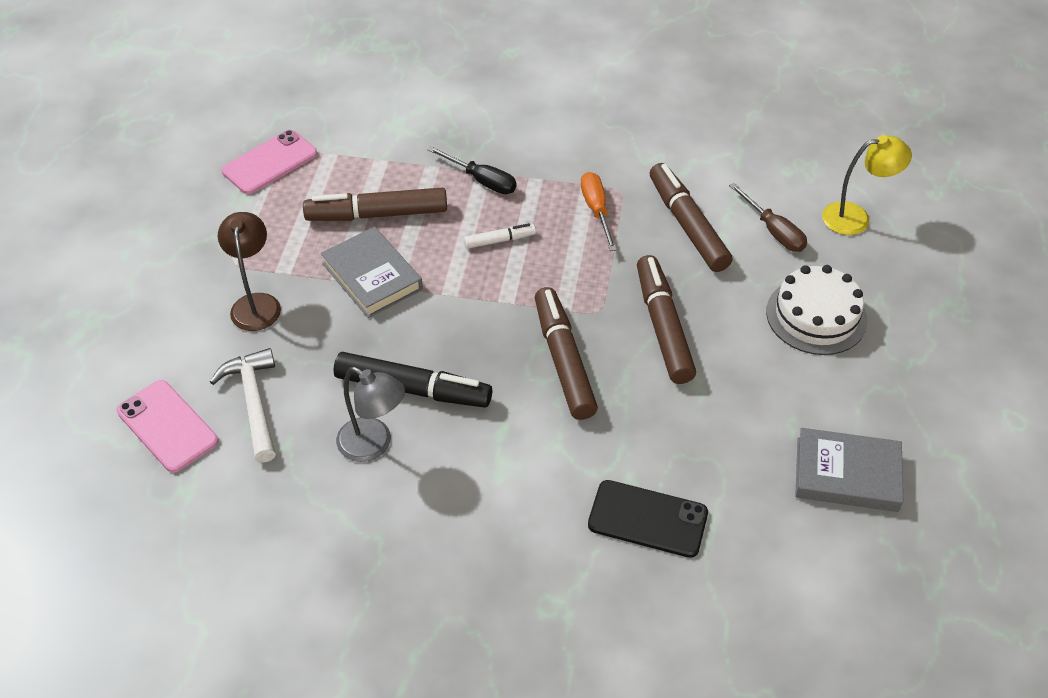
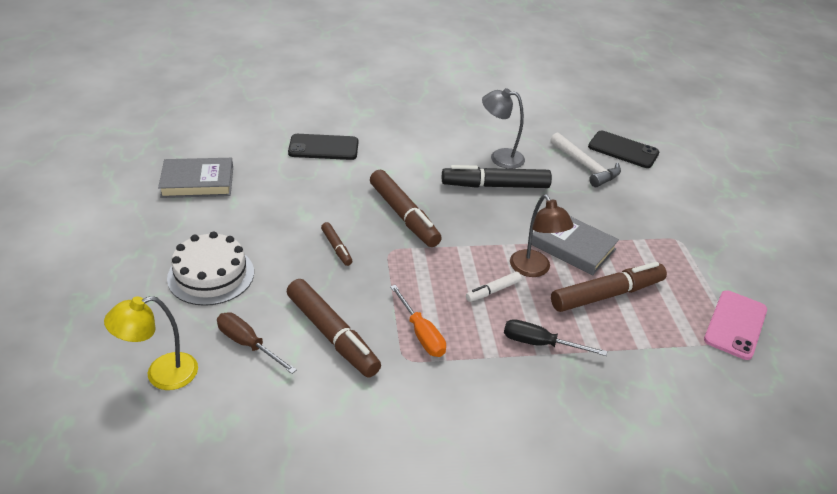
camera: 160 degrees right, 10 degrees down
pink phone [117,380,218,473] -> black phone [588,131,659,168]
brown lamp [218,212,281,331] -> brown lamp moved to [510,194,574,277]
brown marker [637,255,696,384] -> brown marker [321,222,352,266], size x0.50

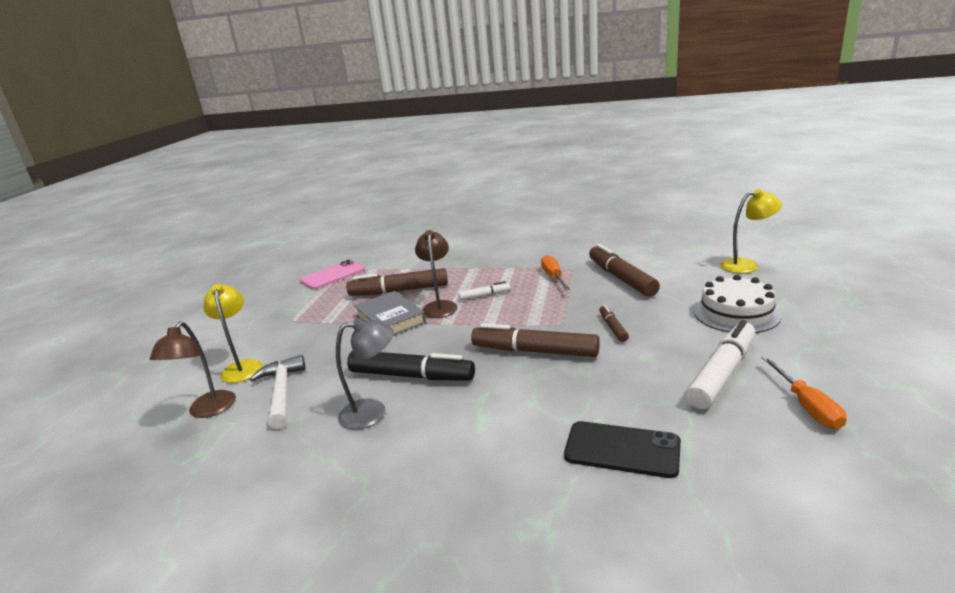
camera: 155 degrees left, 15 degrees down
grey book [158,158,233,198] -> orange screwdriver [762,356,846,429]
brown screwdriver [217,312,297,374] -> none
brown marker [370,170,442,247] -> brown marker turned 60 degrees counterclockwise [471,323,600,357]
grey lamp [482,88,525,169] -> grey lamp turned 45 degrees counterclockwise [336,318,394,430]
black screwdriver [504,319,607,356] -> none
black phone [588,131,659,168] -> brown lamp [150,321,236,418]
none -> yellow lamp [203,284,263,383]
none -> white marker [686,320,755,409]

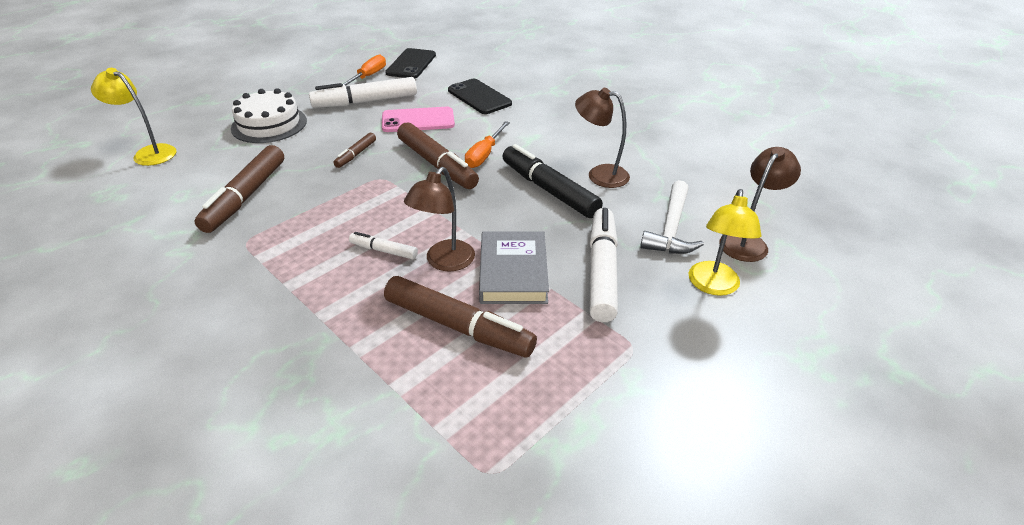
camera: 150 degrees left, 15 degrees up
pink phone [300,260,365,290] -> pink phone moved to [382,107,455,132]
grey lamp [336,318,394,430] -> brown lamp [575,88,630,188]
orange screwdriver [541,255,570,290] -> orange screwdriver moved to [465,121,510,168]
none -> black phone [385,48,436,78]
none -> white marker [589,208,618,322]

